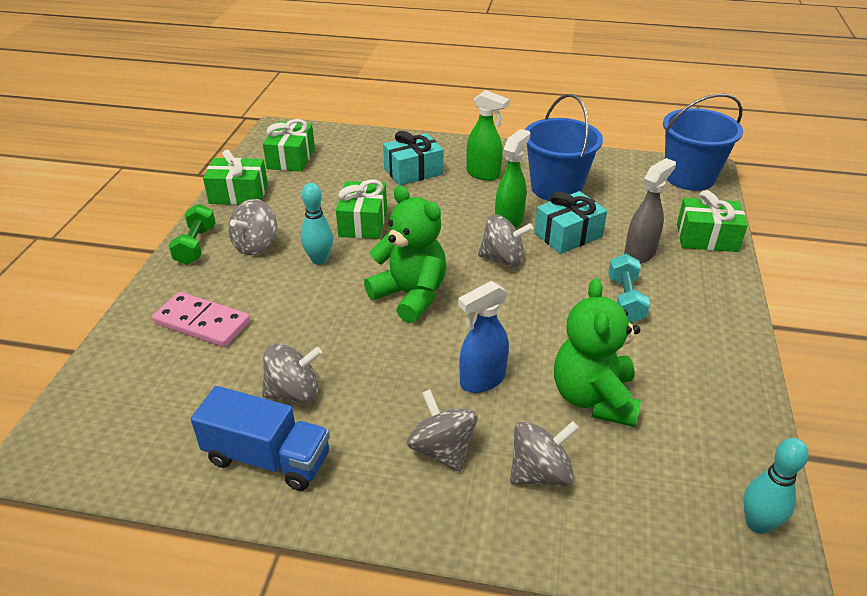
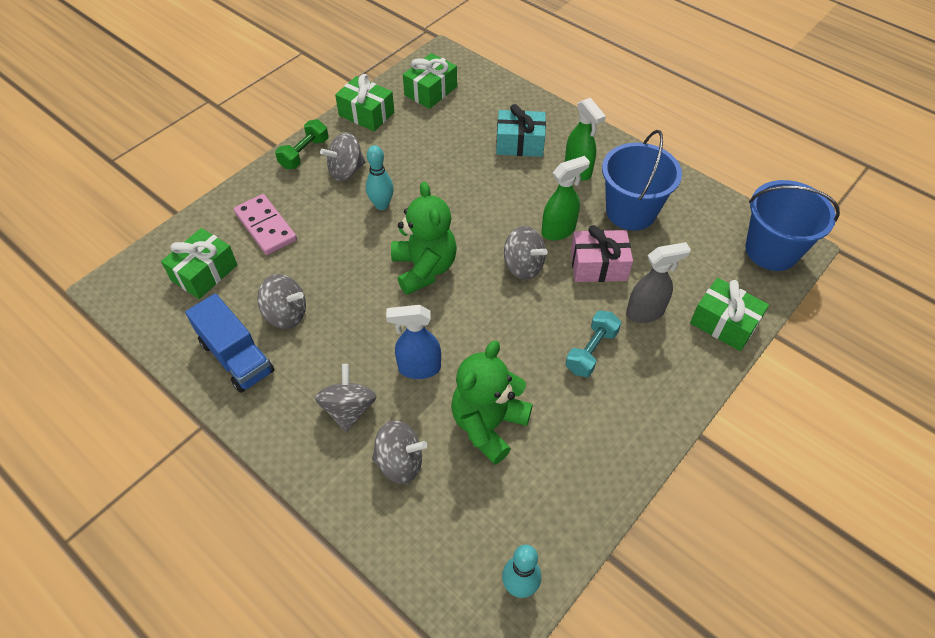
camera: 30 degrees right, 15 degrees up
green gift [336,179,387,239] -> green gift moved to [161,228,237,299]
turquoise gift [534,191,607,254] -> pink gift [571,225,633,282]

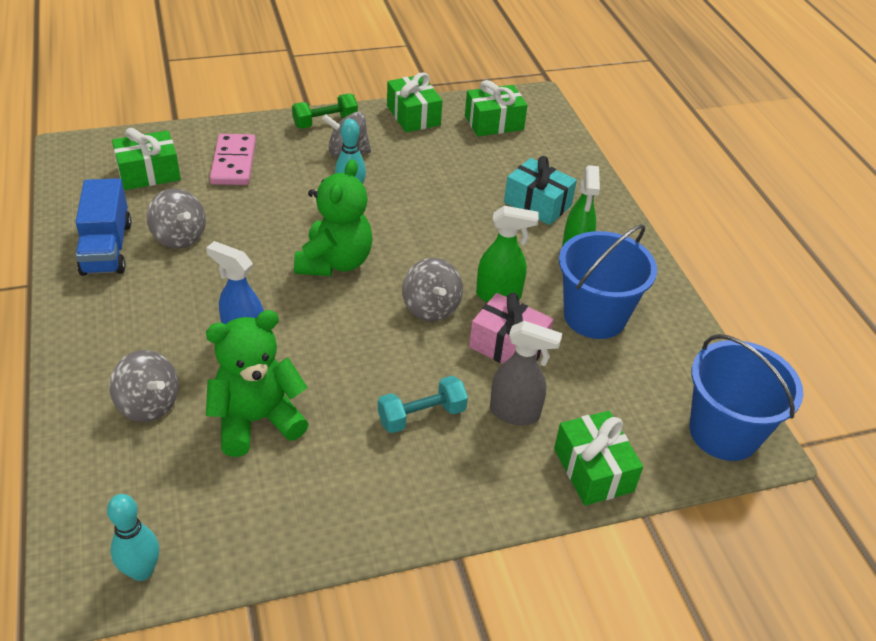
camera: 30 degrees right, 10 degrees down
grey spinning top [315,364,377,432] -> none

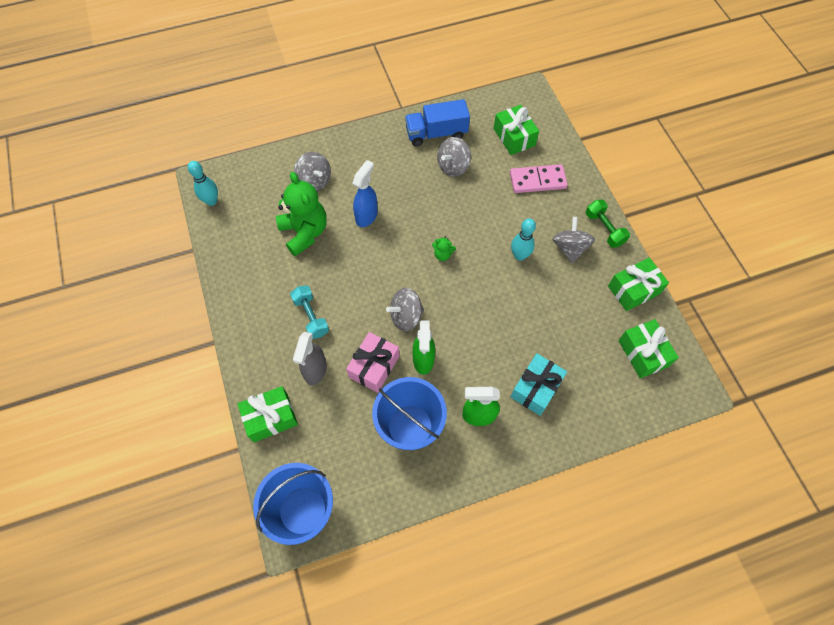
camera: 90 degrees right, 20 degrees up
grey spinning top [109,350,179,422] -> grey spinning top turned 75 degrees counterclockwise [294,152,331,191]
green teddy bear [294,159,373,276] -> green teddy bear [432,237,456,261], size x0.42

